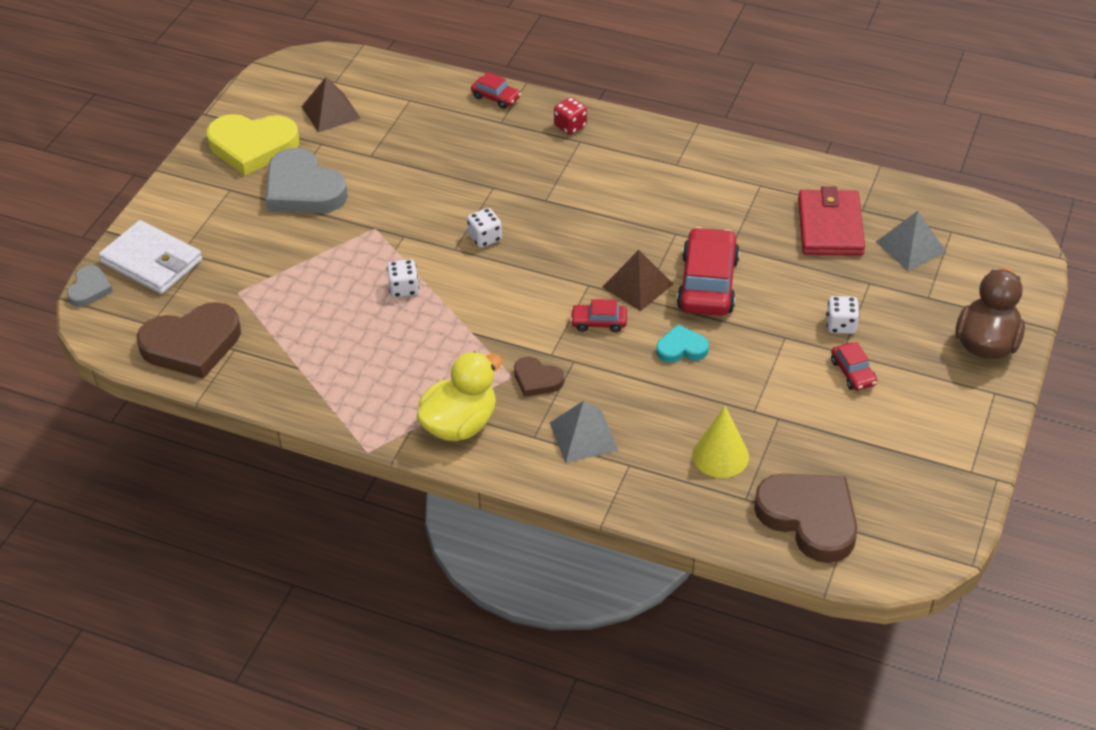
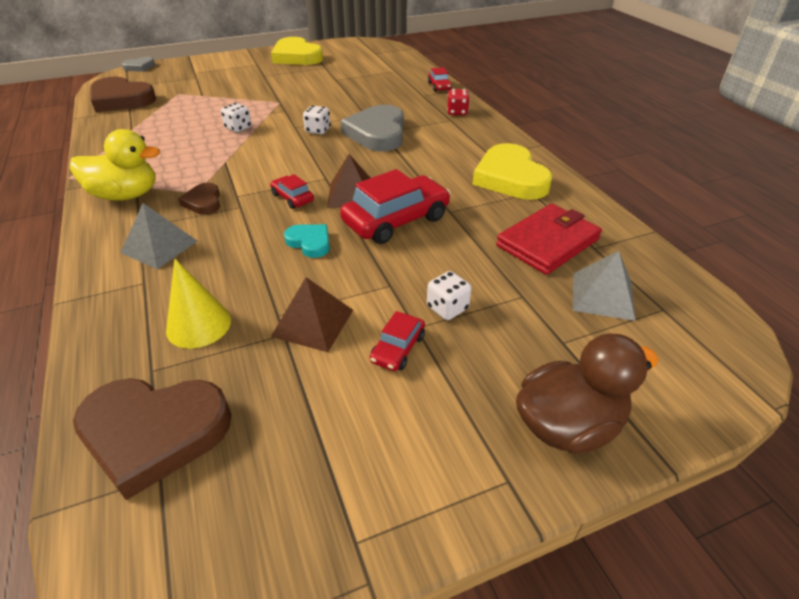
camera: 45 degrees right, 5 degrees down
white wallet [99,220,202,294] -> none
grey heart [266,148,348,214] -> grey heart moved to [341,105,404,151]
brown pyramid [301,77,361,132] -> brown pyramid moved to [271,277,353,352]
brown heart [754,474,858,563] -> brown heart turned 90 degrees clockwise [73,378,231,500]
none -> yellow heart [473,143,553,200]

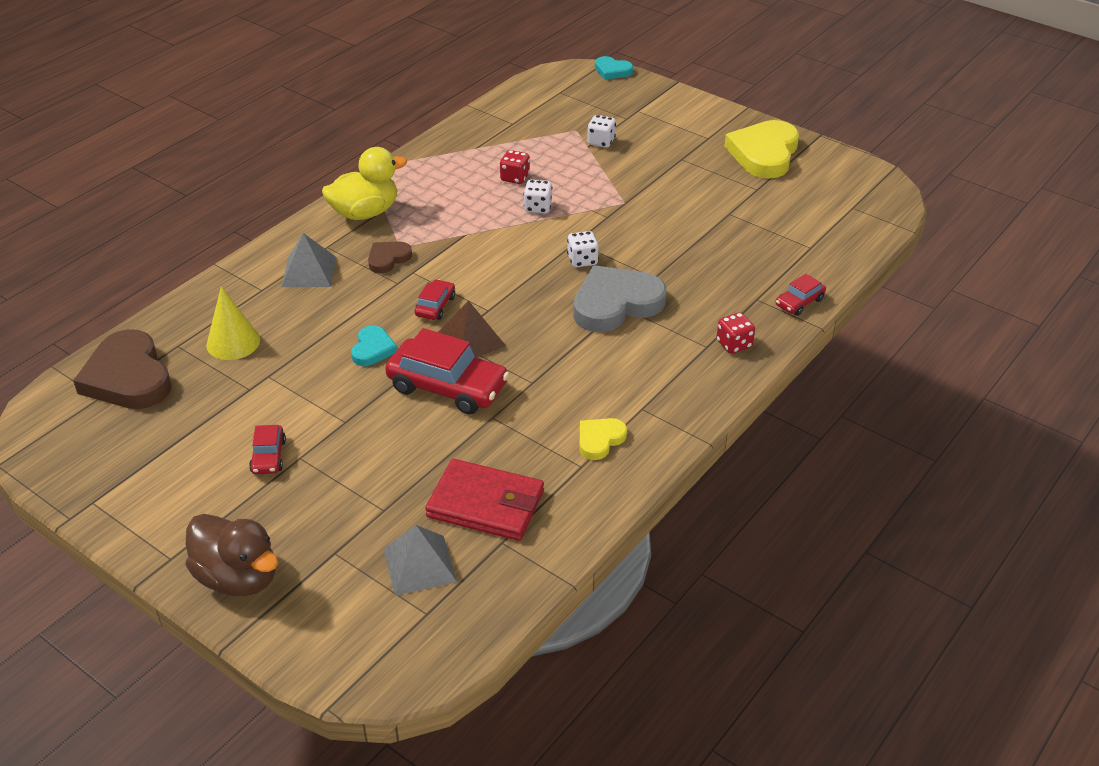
camera: 60 degrees right, 0 degrees up
yellow duck [70,129,160,201] -> yellow duck turned 90 degrees counterclockwise [322,147,407,220]
brown heart [90,77,156,112] -> none
grey heart [121,57,155,72] -> turquoise heart [595,56,633,80]
brown pyramid [271,277,353,352] -> none
red car [370,311,425,371] -> red car turned 90 degrees counterclockwise [249,425,286,474]
white dice [427,271,472,320] -> white dice moved to [587,115,616,148]
yellow heart [473,143,553,200] -> yellow heart [579,418,627,460], size x0.51
none -> red dice [500,150,530,184]

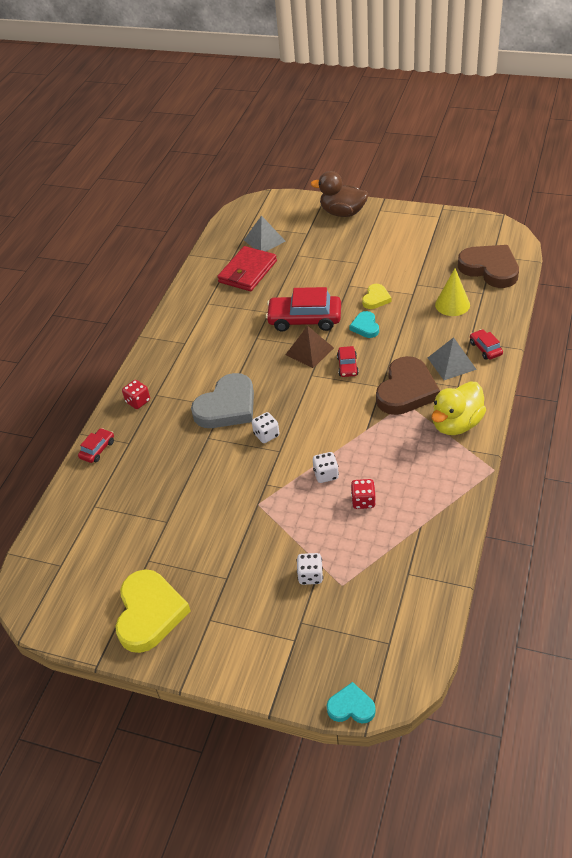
camera: 165 degrees right, 5 degrees up
red car [249,425,286,474] -> red car moved to [470,329,503,360]
brown heart [368,241,412,273] -> brown heart [376,356,440,415], size x1.96
red wallet [425,459,544,541] -> red wallet turned 60 degrees counterclockwise [217,246,277,291]
yellow heart [579,418,627,460] -> yellow heart moved to [362,284,391,309]

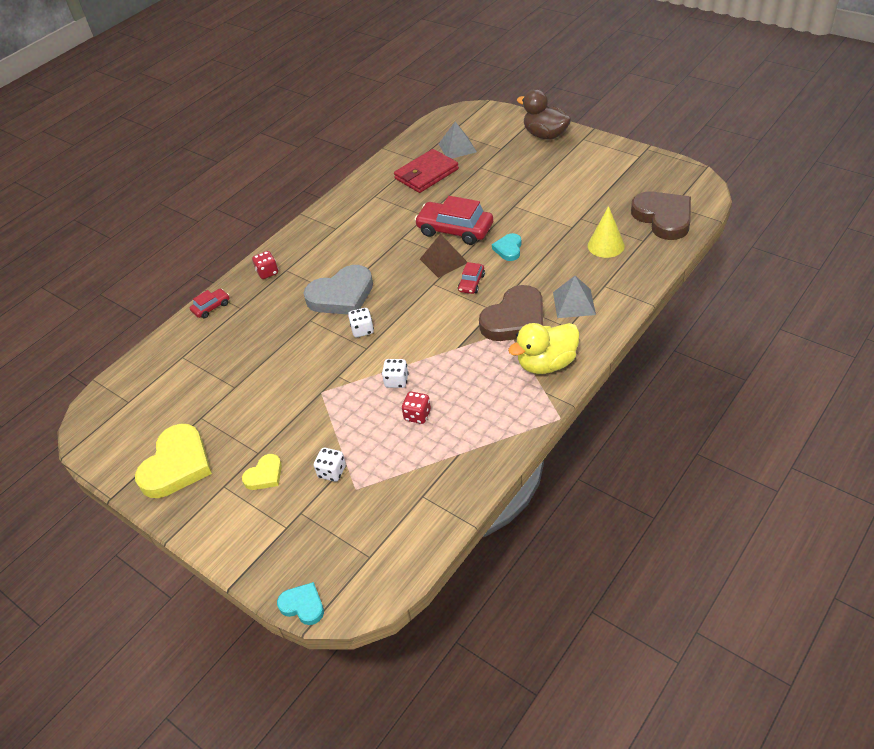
camera: 20 degrees right, 0 degrees up
yellow heart [362,284,391,309] -> yellow heart moved to [242,454,282,490]
red car [470,329,503,360] -> none

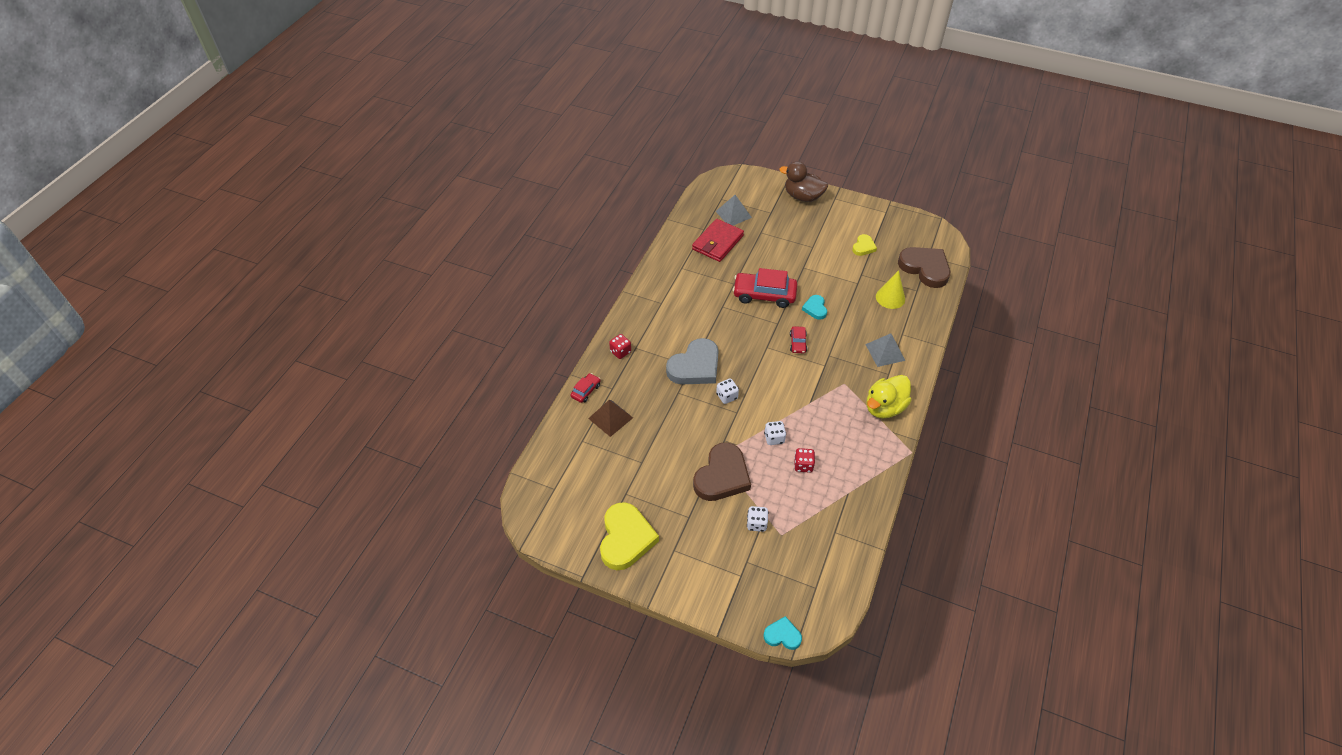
camera: 20 degrees left, 5 degrees up
yellow heart [242,454,282,490] -> yellow heart moved to [852,234,877,256]
brown pyramid [420,234,467,278] -> brown pyramid moved to [588,400,633,437]
brown heart [479,285,543,341] -> brown heart moved to [693,442,751,501]

